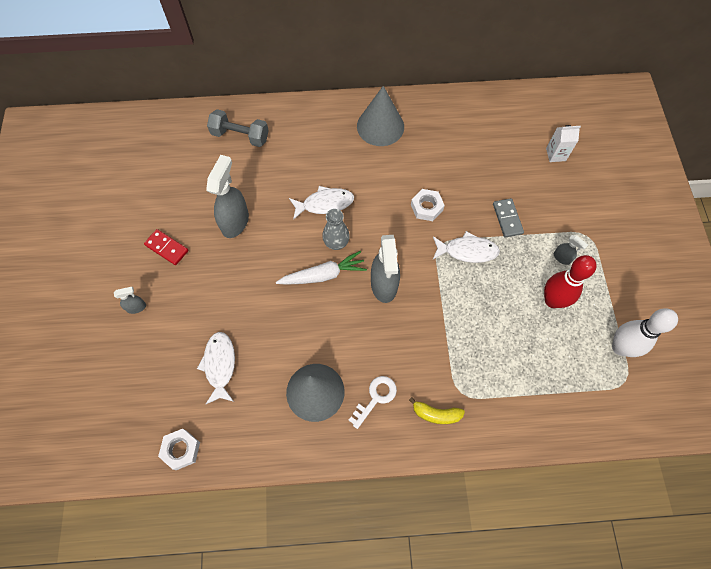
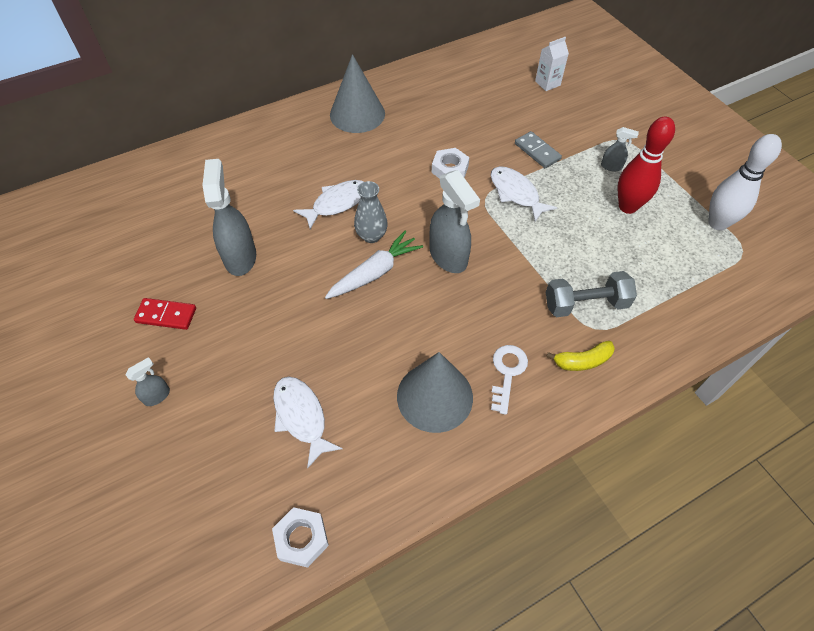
camera: 25 degrees left, 10 degrees down
grey dumbbell [207,109,269,147] -> grey dumbbell moved to [546,271,637,317]
white fish [433,231,500,263] -> white fish turned 105 degrees counterclockwise [491,166,558,222]

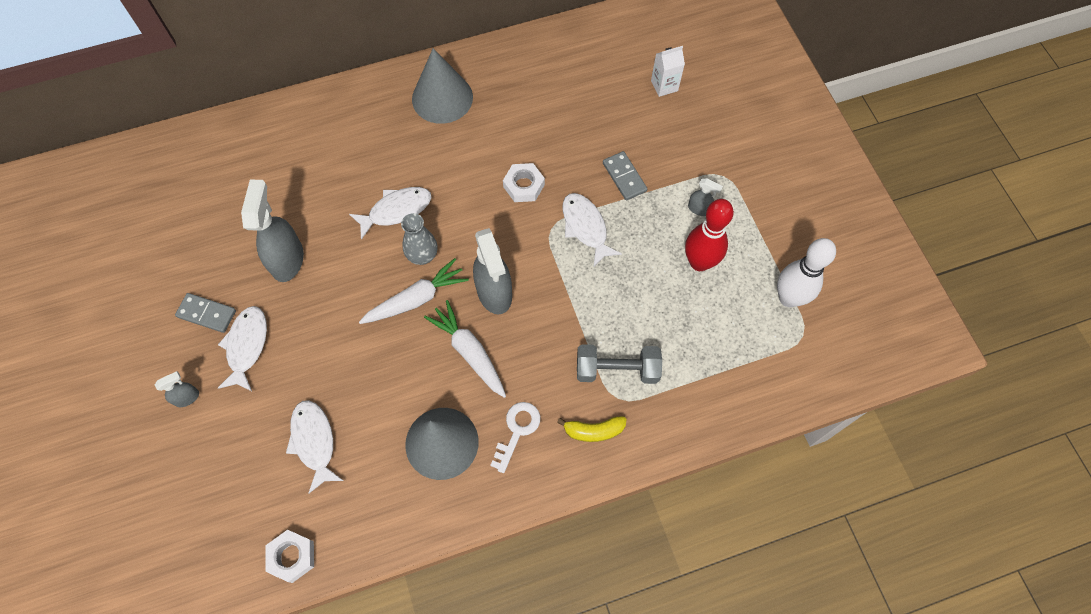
camera: 10 degrees right, 10 degrees up
red domino [134,298,196,330] -> grey domino [175,293,236,333]
none -> white fish [218,306,267,391]
none -> white carrot [424,300,506,398]

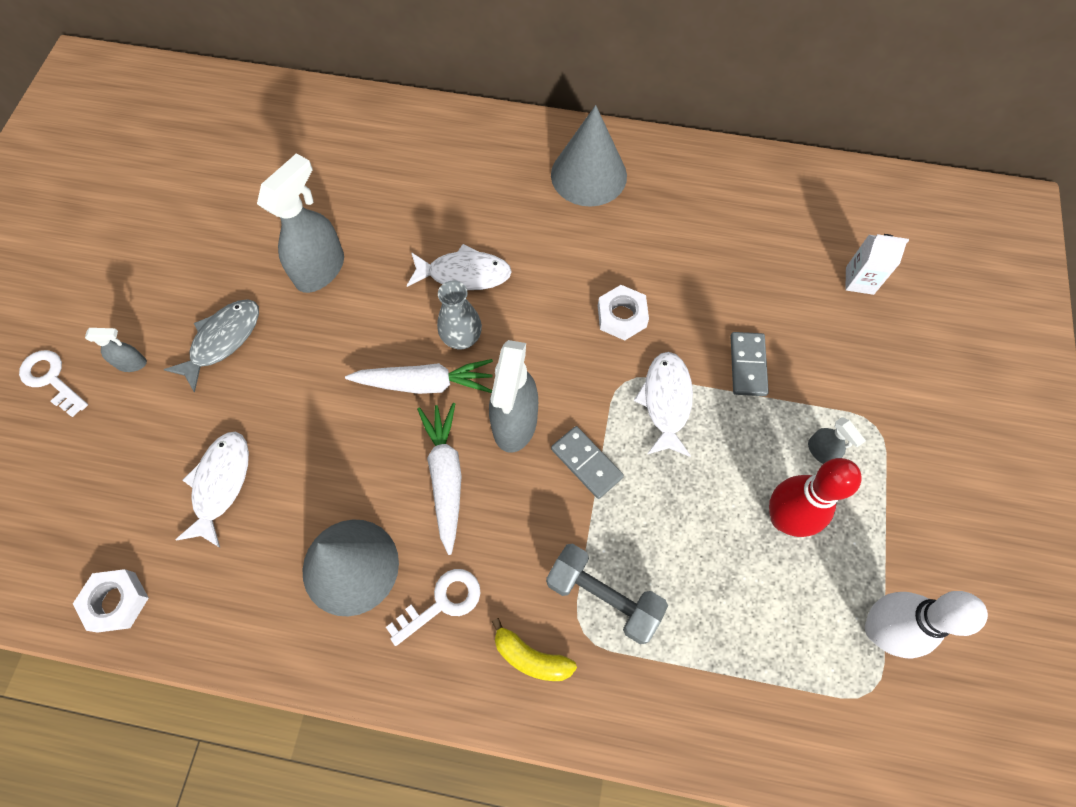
camera: 30 degrees right, 0 degrees up
grey domino [175,293,236,333] -> grey domino moved to [551,426,624,499]
white fish [218,306,267,391] -> grey fish [164,299,259,392]
none -> white key [19,350,88,417]

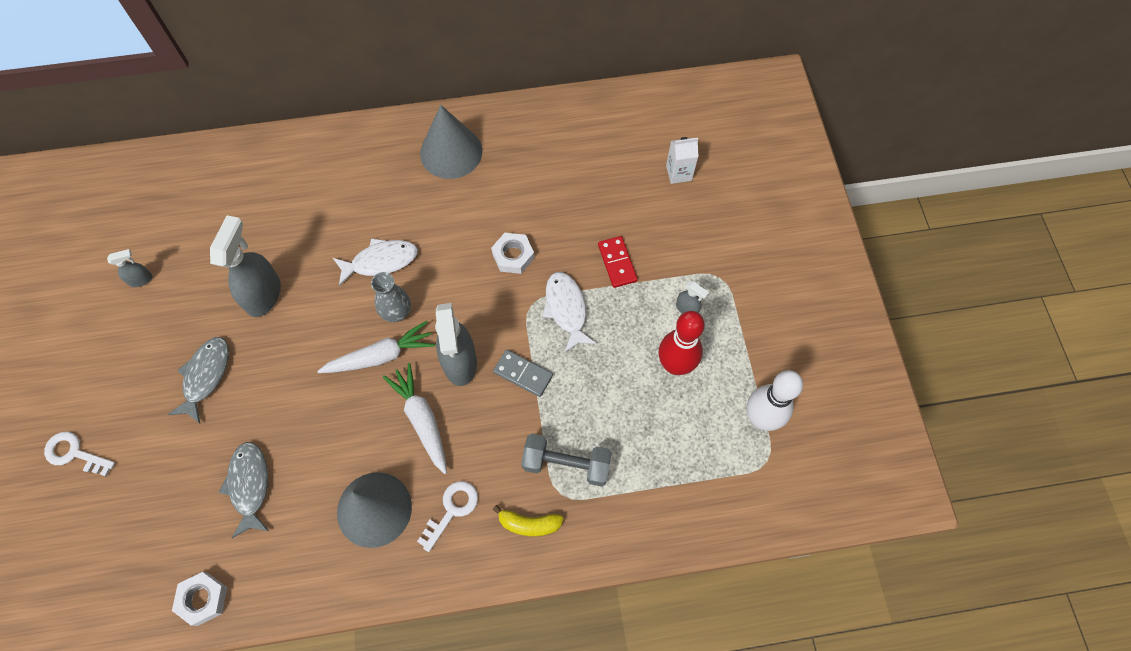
camera: 20 degrees left, 0 degrees up
grey spray bottle [85,328,147,372] -> grey spray bottle moved to [107,249,152,287]
white fish [175,432,249,548] -> grey fish [219,442,269,538]
grey domino [731,332,769,396] -> red domino [598,236,638,288]

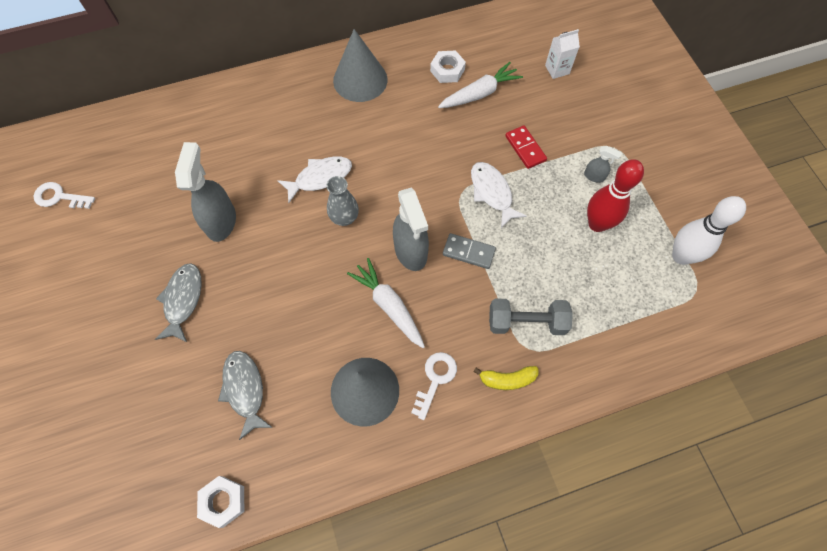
camera: 10 degrees left, 0 degrees up
white key [44,432,115,477] -> white key moved to [33,182,95,209]
grey spray bottle [107,249,152,287] -> none
white carrot [318,321,435,373] -> white carrot moved to [438,62,523,108]
white nut [491,233,534,274] -> white nut moved to [430,51,466,83]

